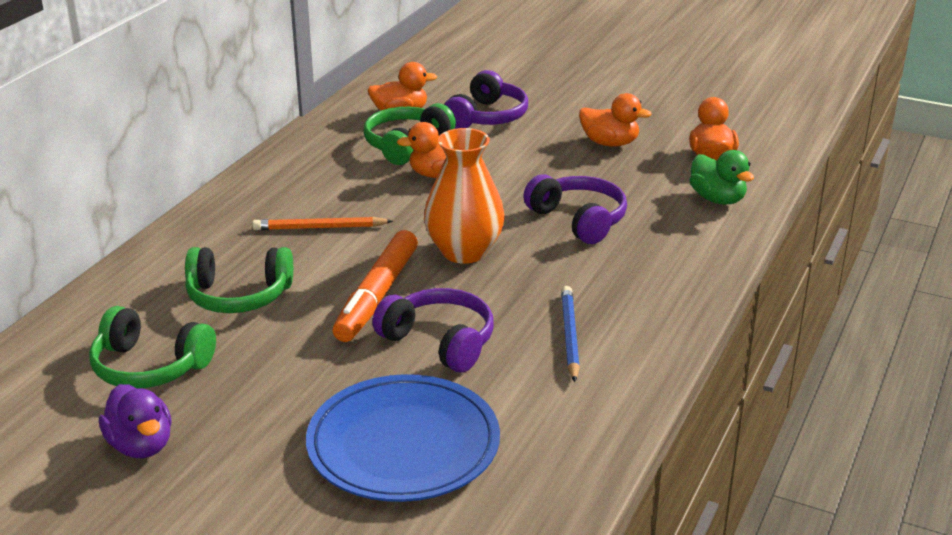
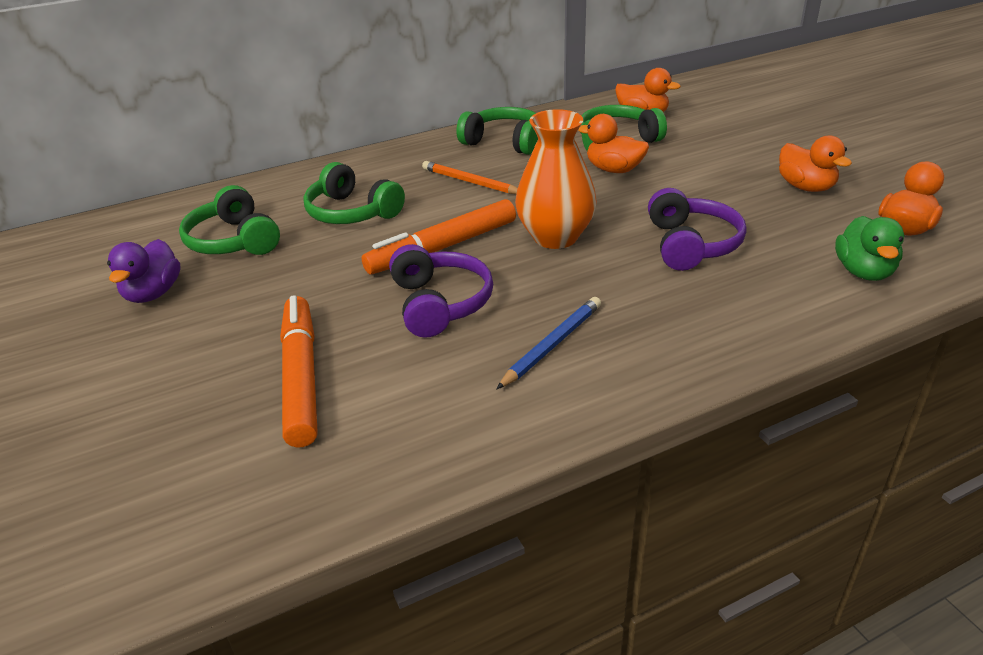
camera: 40 degrees right, 5 degrees up
blue plate [306,374,500,502] -> orange marker [280,295,317,447]
purple headphones [444,70,528,129] -> none
none -> green headphones [456,107,538,155]

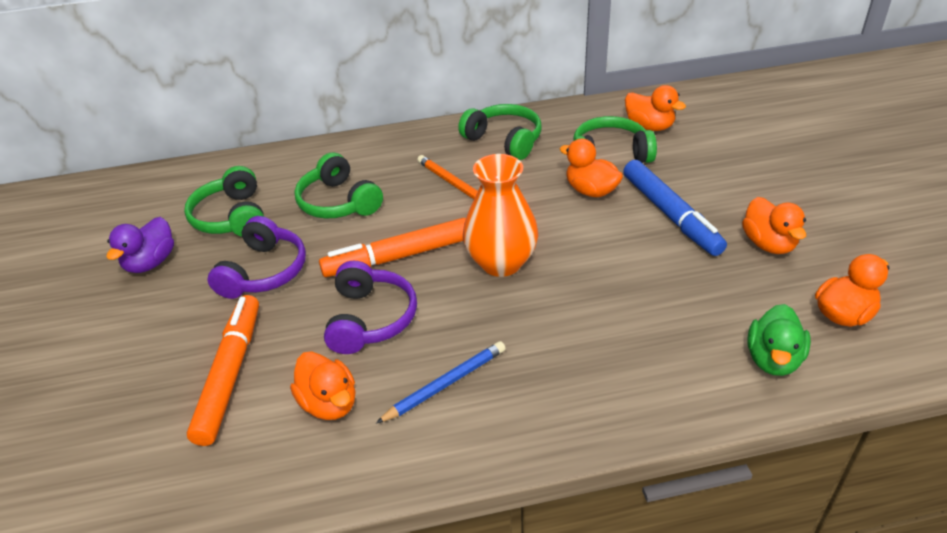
camera: 15 degrees right, 5 degrees up
purple headphones [648,188,747,271] -> purple headphones moved to [208,216,306,299]
none -> orange duck [290,351,356,420]
none -> blue marker [623,160,727,256]

